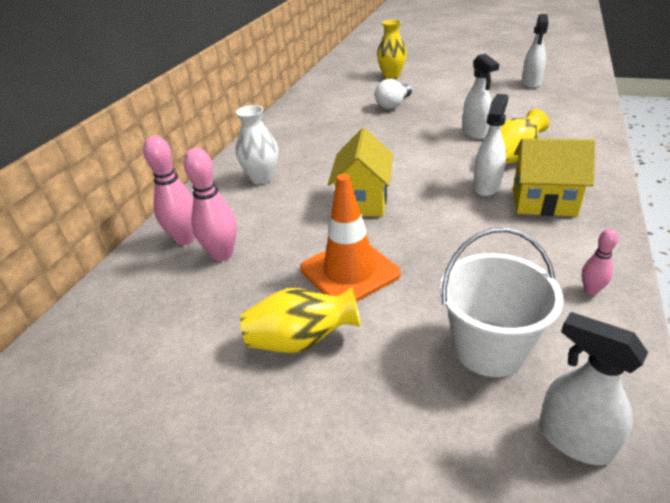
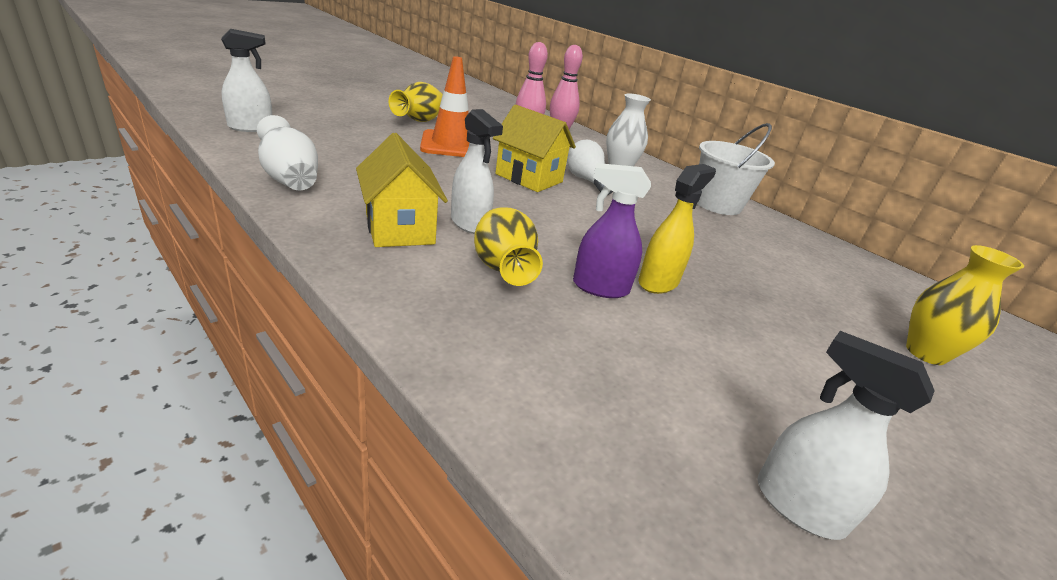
camera: 110 degrees right, 5 degrees down
white light bulb [375,79,412,109] -> white light bulb moved to [567,140,613,195]
white bucket [440,228,564,377] -> white bucket moved to [697,123,775,215]
white spray bottle [462,54,499,139] -> purple spray bottle [573,163,651,298]
yellow house [513,138,595,217] -> yellow house turned 60 degrees counterclockwise [356,133,448,247]
pink bowling pin [582,229,618,295] -> white vase [257,115,318,190]
none -> yellow spray bottle [639,164,716,294]

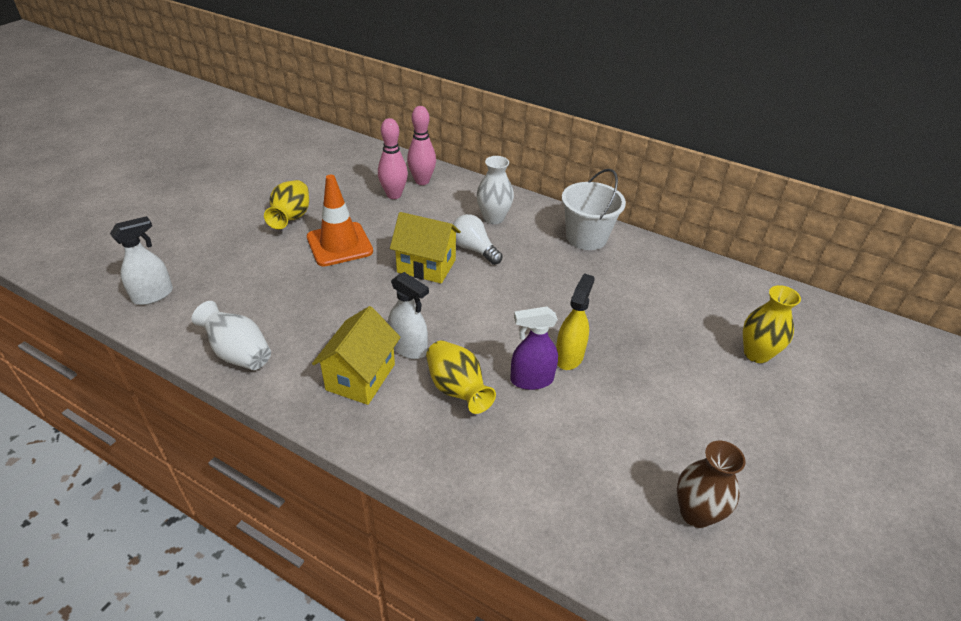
camera: 15 degrees left, 10 degrees up
yellow house [356,133,448,247] -> yellow house turned 60 degrees clockwise [312,306,401,405]
white spray bottle [757,331,935,540] -> brown vase [677,441,746,528]

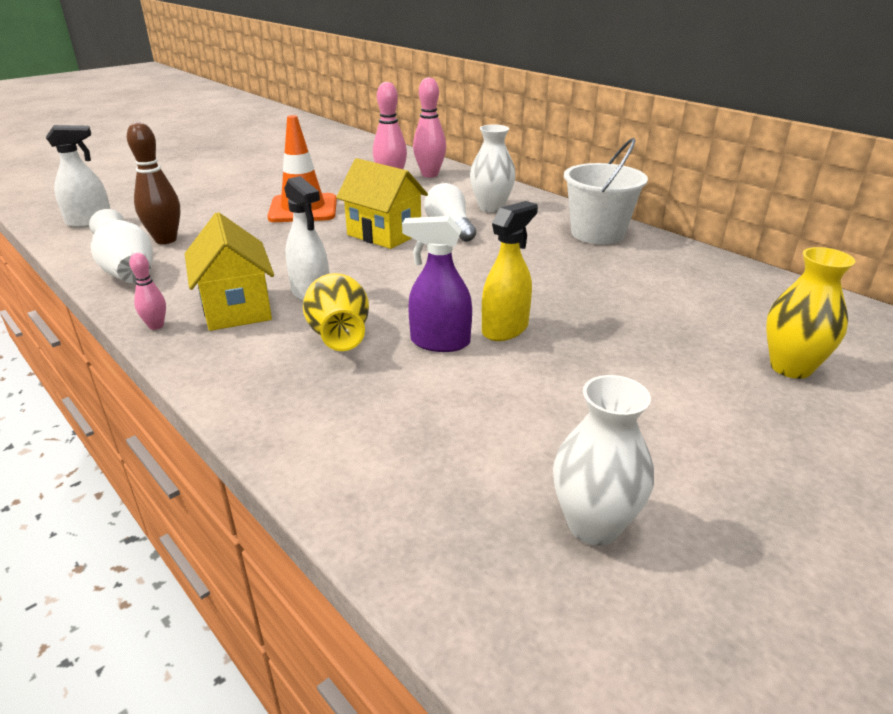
camera: 20 degrees right, 10 degrees down
yellow vase [264,180,309,229] -> none
yellow house [312,306,401,405] -> yellow house turned 60 degrees counterclockwise [185,212,274,331]
brown vase [677,441,746,528] -> white vase [553,375,654,546]
none -> brown bowling pin [127,122,181,244]
none -> pink bowling pin [129,253,166,330]

